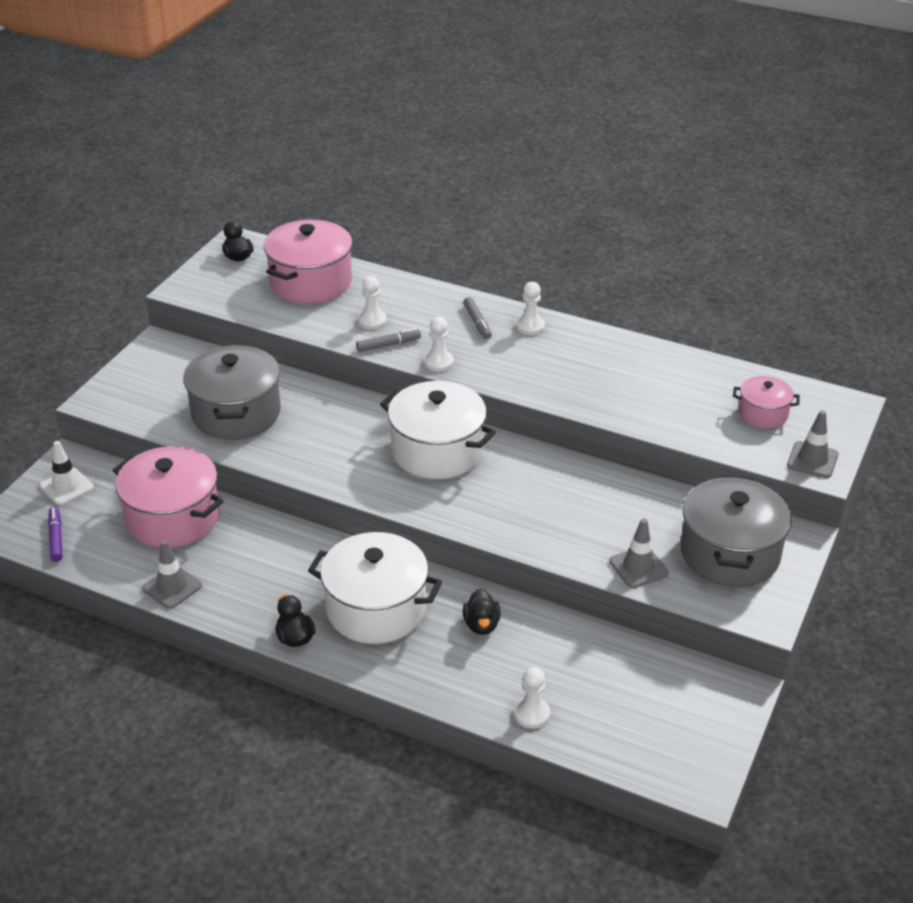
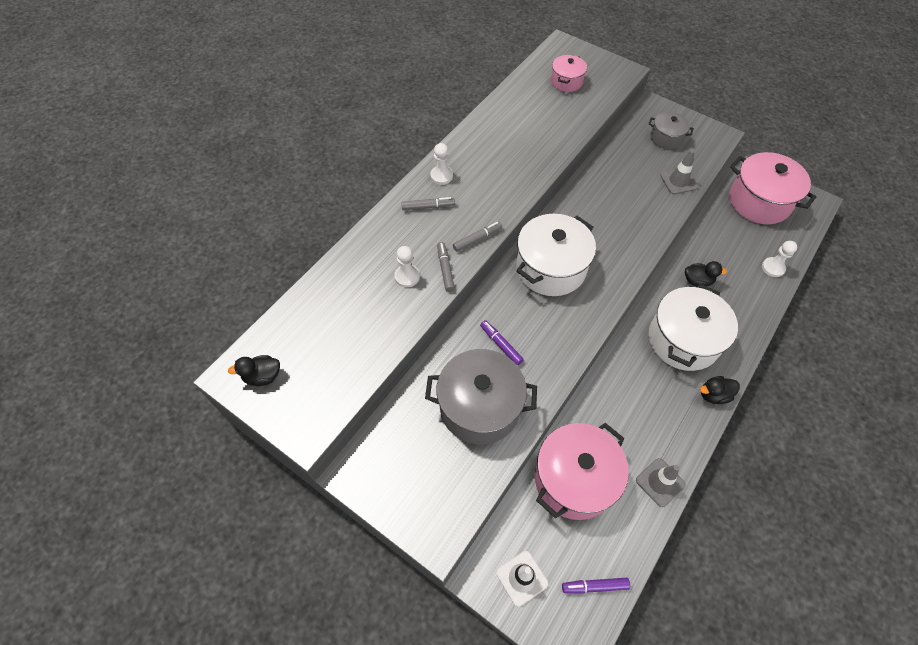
camera: 80 degrees left, 20 degrees up
pink pot [264,220,353,304] -> pink pot moved to [729,152,816,224]
white pawn [424,317,454,372] -> grey marker [453,221,502,252]
grey pot [681,475,792,587] -> grey pot [649,112,694,149], size x0.54
grey traffic cone [787,410,838,478] -> none
none -> purple marker [480,320,524,365]

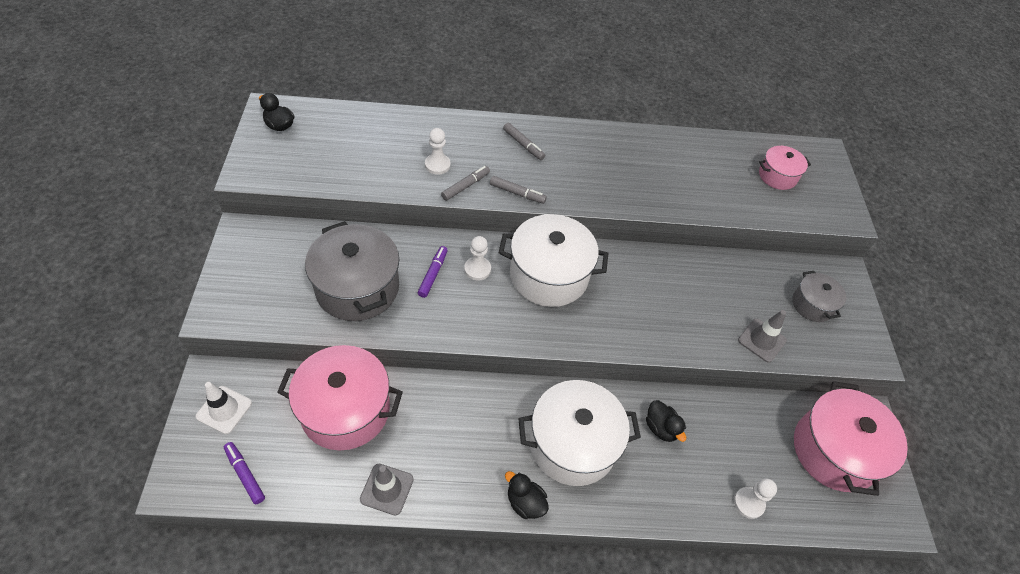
camera: 50 degrees right, 5 degrees down
white pawn [430,143,453,185] -> white pawn moved to [464,236,491,281]

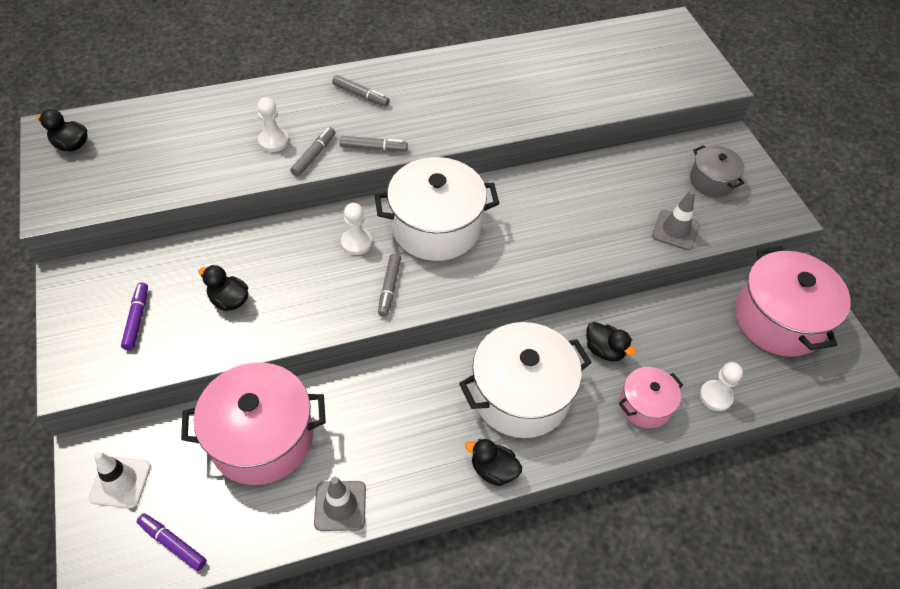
camera: 15 degrees left, 0 degrees up
grey pot [305,221,399,321] -> black duck [198,265,249,311]
purple marker [418,246,448,298] -> purple marker moved to [121,282,148,350]
pink pot [759,146,811,190] -> pink pot moved to [619,367,683,428]
none -> grey marker [378,253,401,317]

